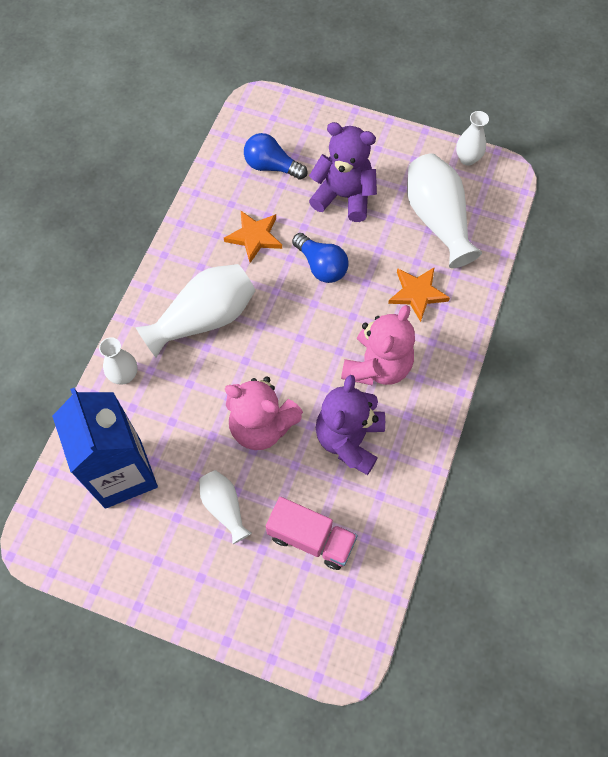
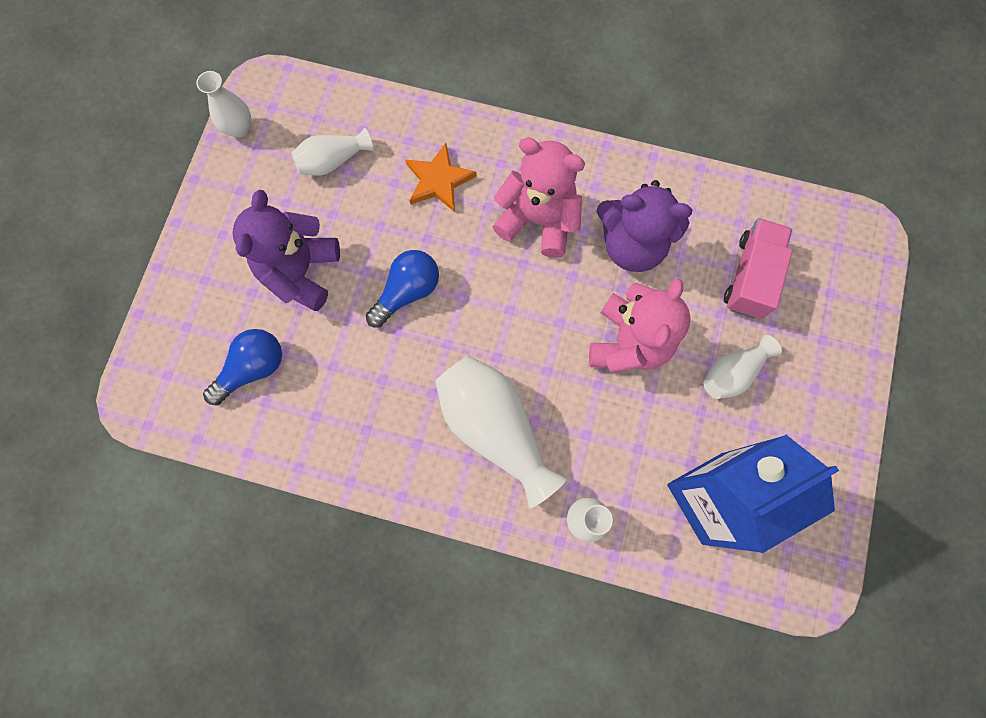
camera: 95 degrees left, 10 degrees up
orange star [224,211,282,263] -> none
blue light bulb [244,133,308,180] -> blue light bulb turned 150 degrees counterclockwise [203,329,282,406]
white vase [407,153,482,268] -> white vase [291,128,373,176], size x0.55

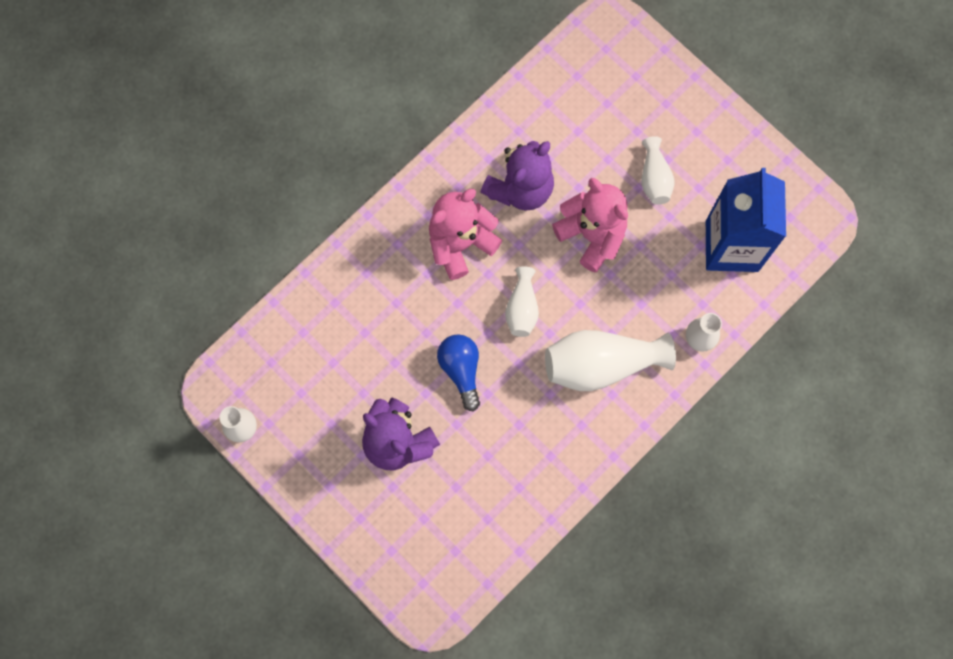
camera: 60 degrees left, 0 degrees up
blue light bulb [203,329,282,406] -> none
white vase [291,128,373,176] -> white vase moved to [505,266,539,337]
orange star [405,143,477,212] -> none
pink truck [724,218,793,319] -> none

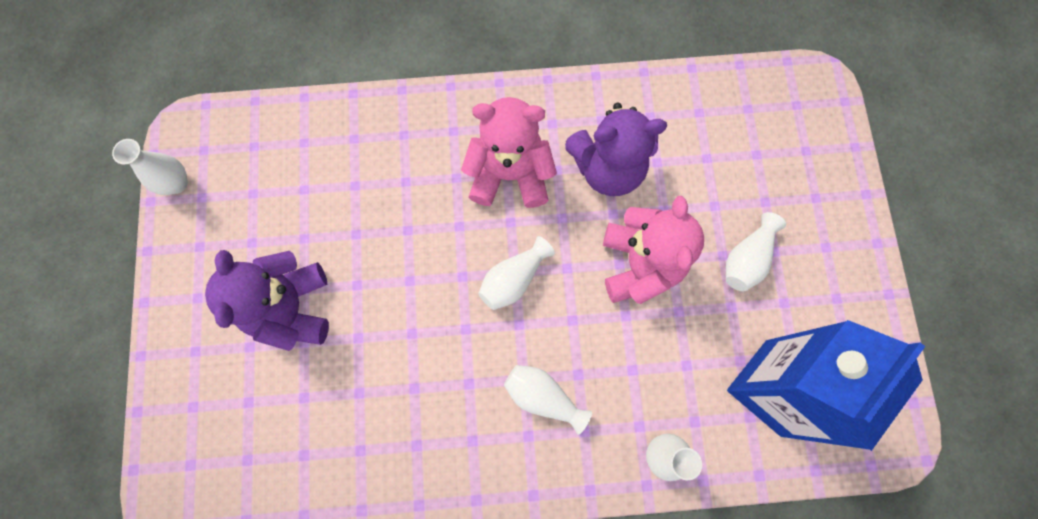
camera: 40 degrees right, 0 degrees up
blue light bulb [437,334,480,411] -> none
white vase [545,330,676,391] -> white vase [504,365,592,435], size x0.55

